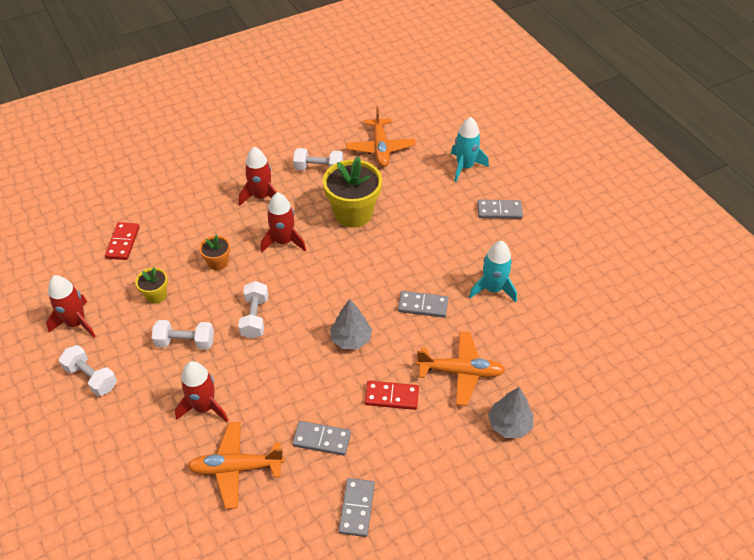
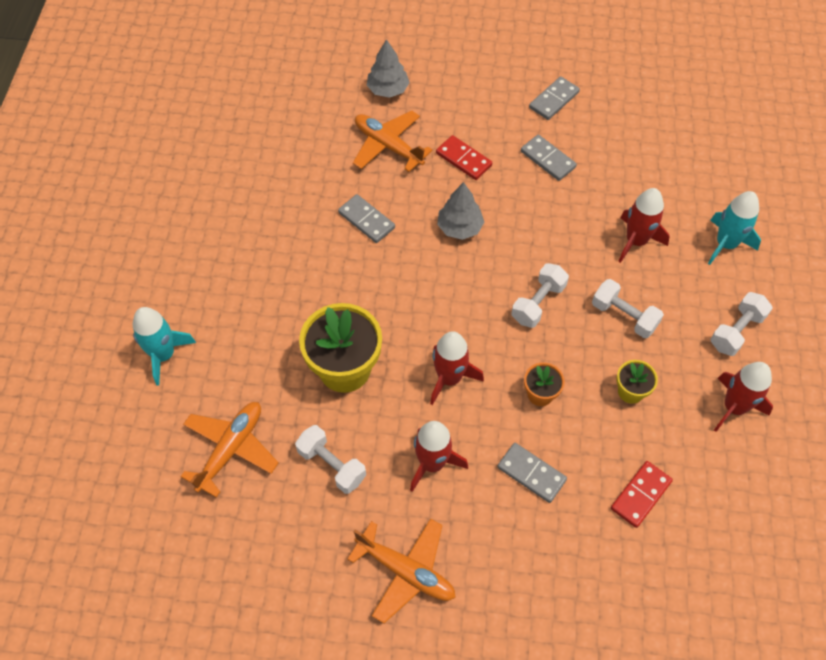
camera: 145 degrees left, 10 degrees up
white dumbbell [59,345,117,396] -> white dumbbell turned 60 degrees clockwise [710,292,773,356]
orange plane [188,422,285,509] -> orange plane moved to [347,518,456,623]
turquoise rocket [469,241,517,302] -> turquoise rocket moved to [708,191,761,265]
grey domino [477,200,523,219] -> grey domino moved to [497,443,567,503]

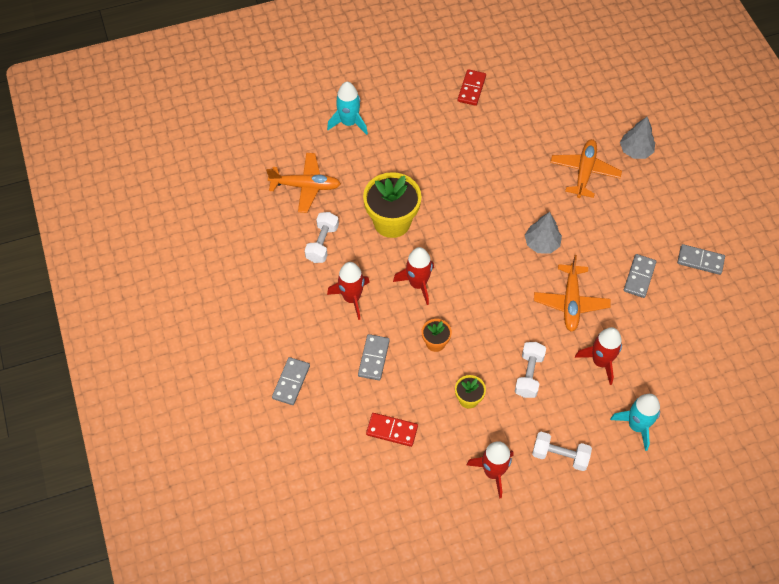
camera: 65 degrees right, 0 degrees up
grey domino [338,194,395,243] -> grey domino moved to [272,357,310,405]
orange plane [347,518,456,623] -> orange plane moved to [534,255,611,332]
red domino [436,135,492,180] -> red domino moved to [458,69,486,106]
white dumbbell [512,263,569,328] -> none

